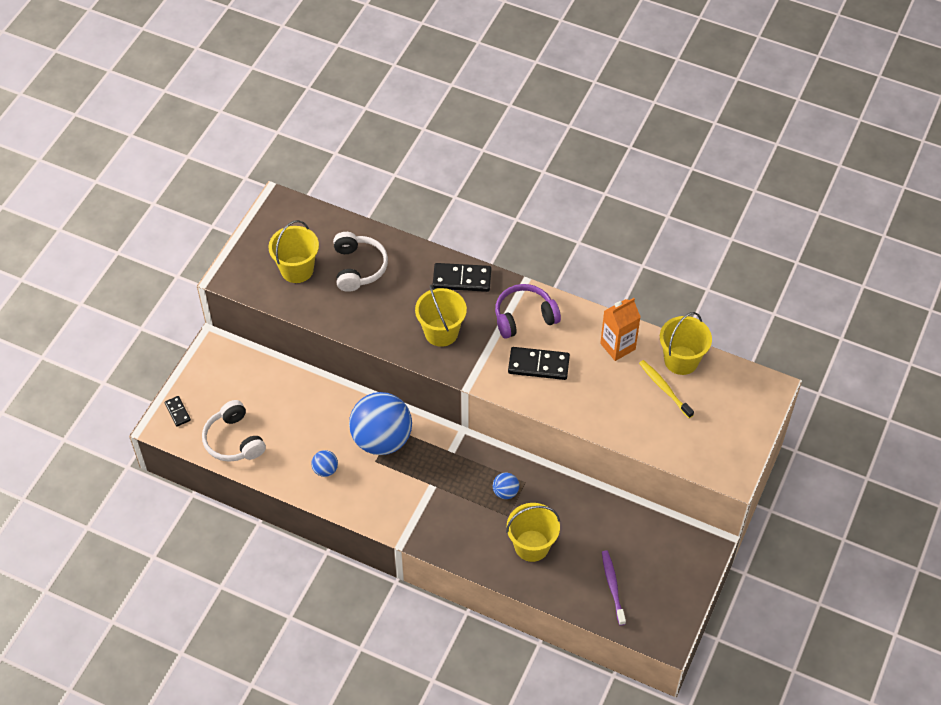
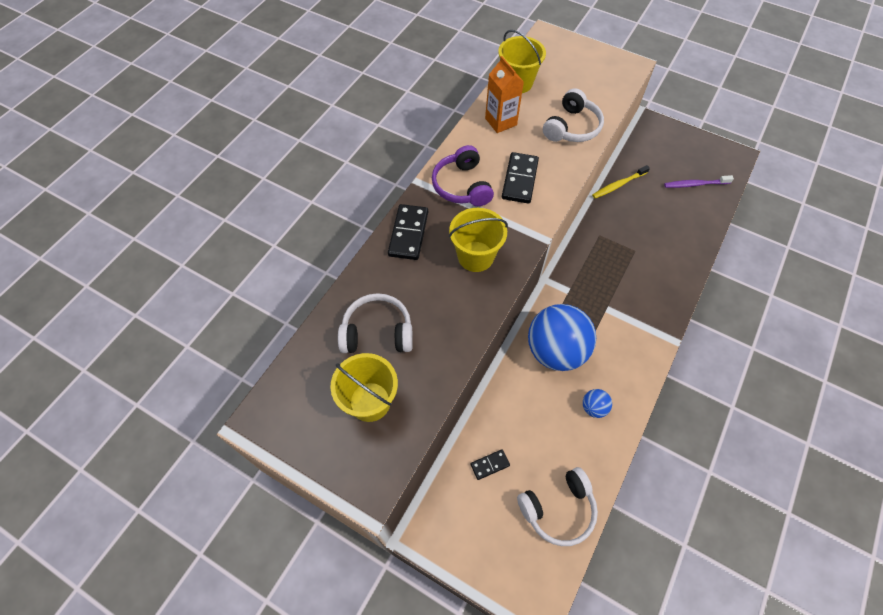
camera: 85 degrees left, 5 degrees up
black domino [165,396,191,427] -> black domino moved to [470,449,510,480]
blue ball [493,473,519,499] -> none
yellow bucket [506,503,560,562] -> none
yellow toothbrush [639,360,694,418] -> yellow toothbrush moved to [592,165,650,198]
none -> white headphones [543,88,604,142]

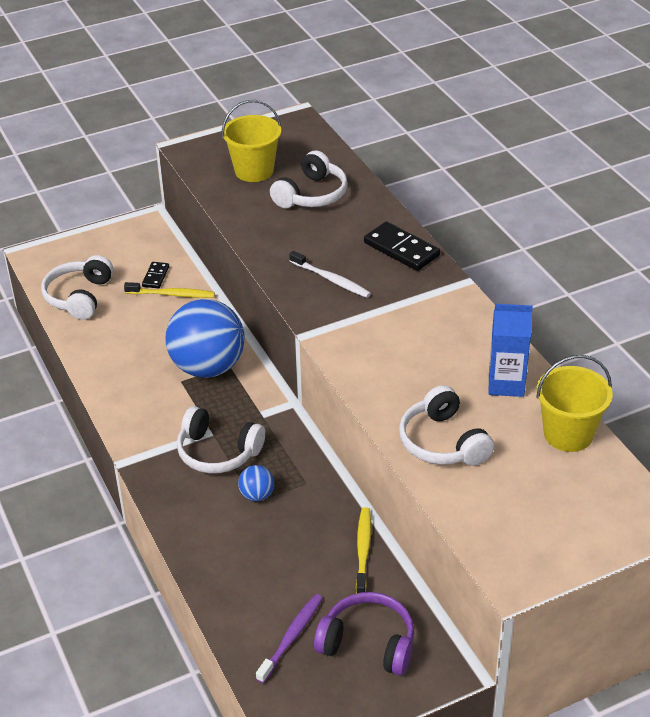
camera: 125 degrees right, 20 degrees down
purple headphones [432,145,494,206] -> purple headphones moved to [314,592,414,676]
yellow bucket [449,208,508,272] -> white toothbrush [289,251,371,298]
orange carton [485,56,524,133] -> blue carton [488,304,533,397]
black domino [502,152,539,204] -> none
blue ball [583,389,612,418] -> blue ball moved to [238,465,274,501]
none -> yellow toothbrush [124,282,215,298]
none -> white headphones [177,406,265,473]

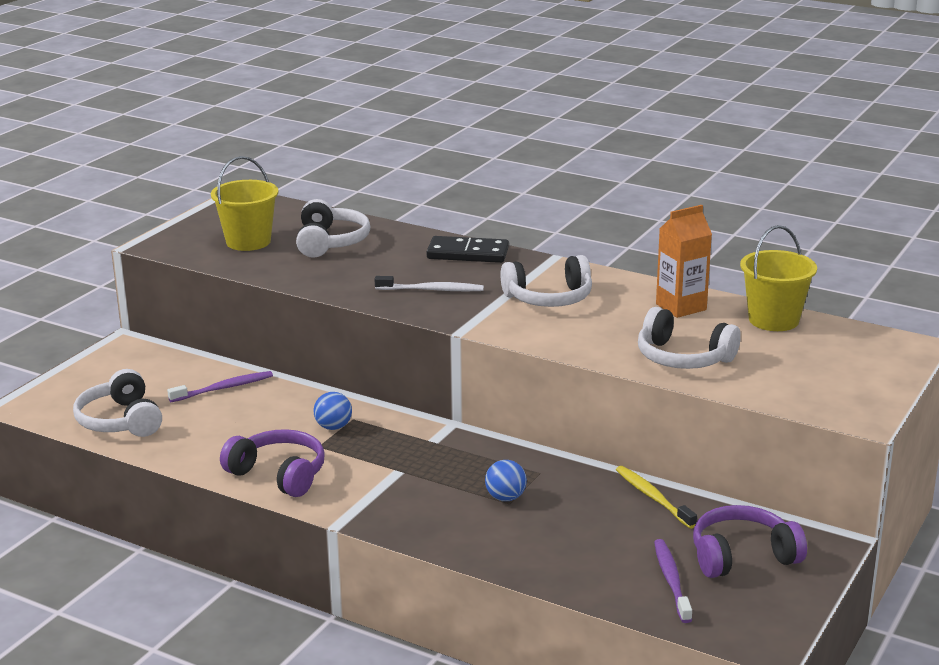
camera: 35 degrees left, 15 degrees down
yellow toothbrush [124,282,215,298] -> purple toothbrush [167,371,273,402]
black domino [142,262,169,289] -> none
blue ball [166,299,245,378] -> blue ball [314,392,352,430], size x0.42
white headphones [177,406,265,473] -> white headphones moved to [501,255,592,307]
blue carton [488,304,533,397] -> orange carton [656,205,712,318]
none -> purple headphones [220,429,324,497]

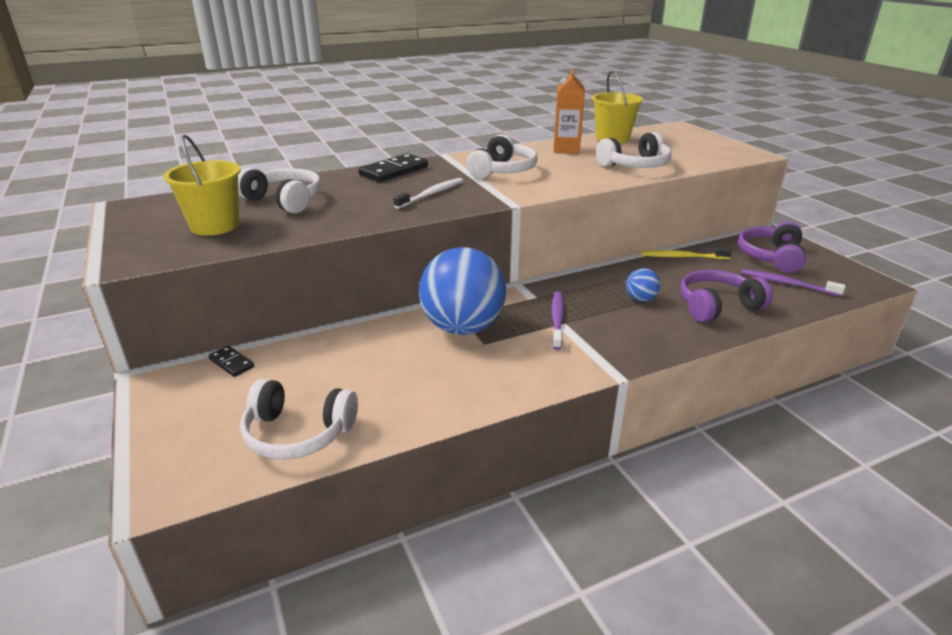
camera: 55 degrees left, 5 degrees up
purple toothbrush [167,371,273,402] -> purple toothbrush moved to [552,291,564,350]
purple headphones [220,429,324,497] -> purple headphones moved to [680,270,773,322]
blue ball [314,392,352,430] -> blue ball [419,247,506,335], size x2.38
none -> black domino [208,346,254,377]

